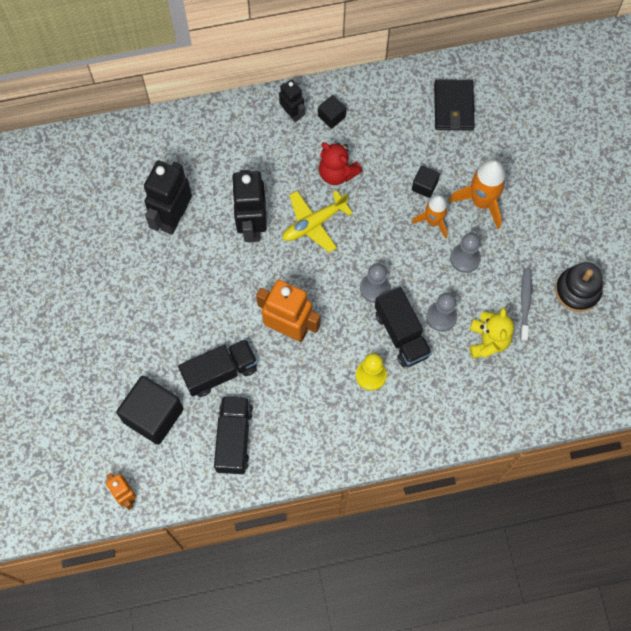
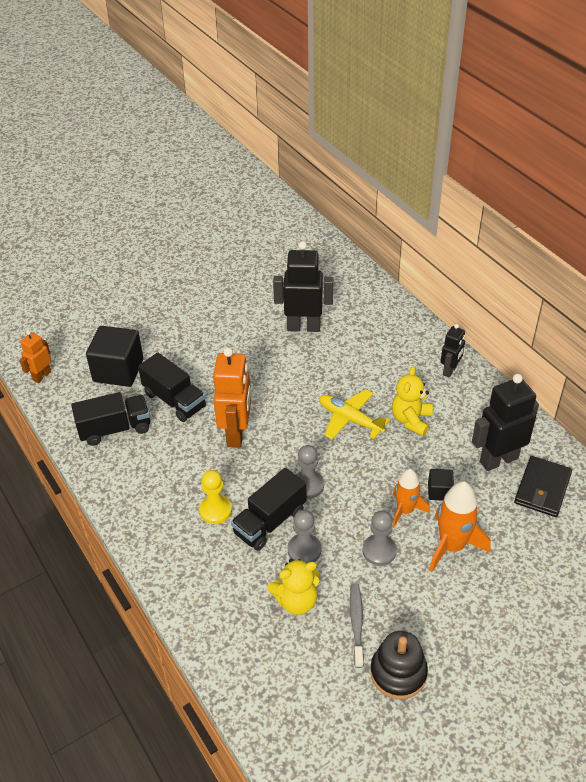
camera: 70 degrees right, 25 degrees down
black robot [231,170,267,242] -> black robot moved to [472,374,539,471]
black cube [318,95,346,129] -> none
red teddy bear [319,142,362,185] -> yellow teddy bear [392,367,433,436]
black wallet [434,79,475,130] -> black wallet turned 45 degrees counterclockwise [514,456,572,517]
grey toothbrush [520,269,532,342] -> grey toothbrush turned 75 degrees counterclockwise [350,584,364,668]

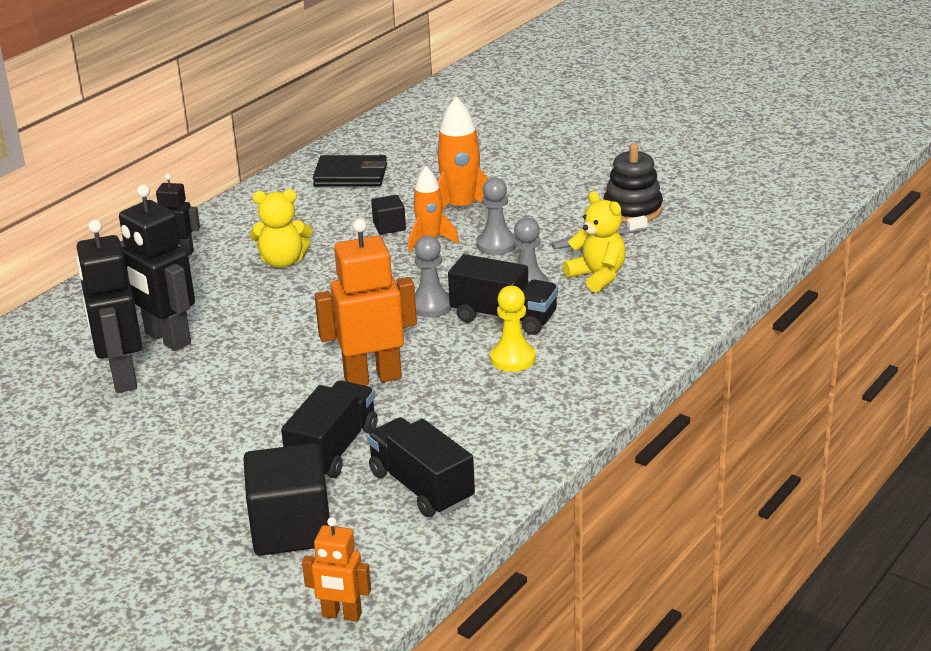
camera: 110 degrees left, 15 degrees down
yellow plane [319,389,390,439] -> none
black robot [472,374,539,471] -> black robot moved to [119,184,195,351]

